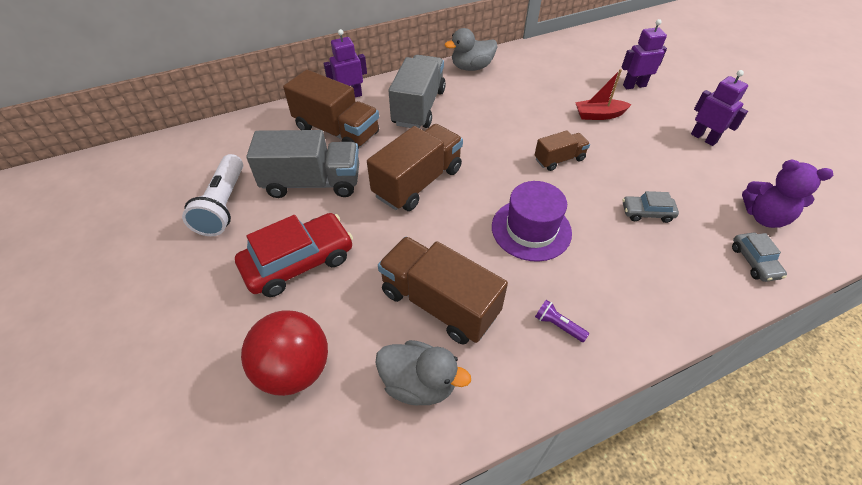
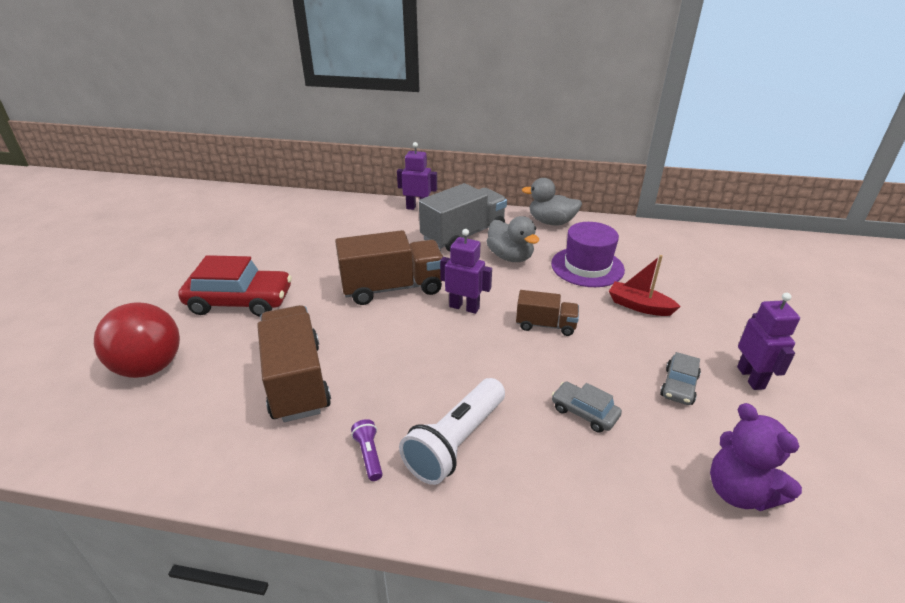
camera: 35 degrees right, 15 degrees down
white flashlight [182,154,243,236] -> white flashlight moved to [399,378,505,485]
grey truck [246,130,359,198] -> none
brown truck [283,69,379,149] -> none
grey duck [375,340,471,406] -> grey duck moved to [486,216,539,262]
purple hat [492,181,572,262] -> purple hat moved to [551,222,625,287]
purple robot [621,19,667,89] -> purple robot moved to [440,229,492,314]
grey car [732,233,787,282] -> grey car moved to [660,352,701,405]

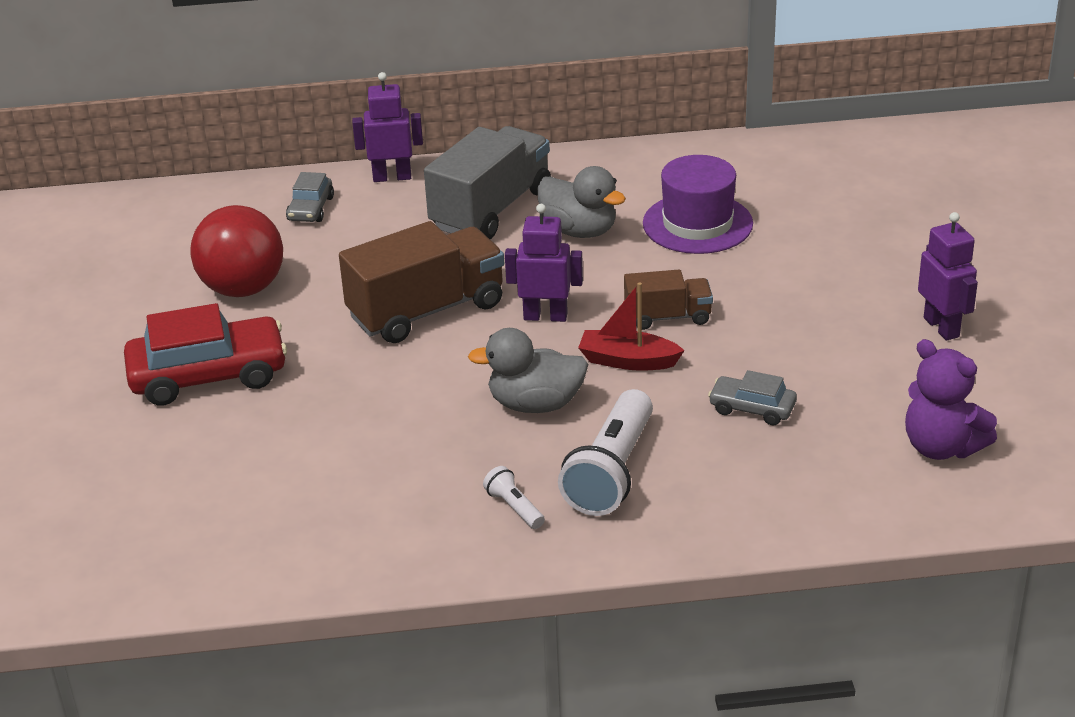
camera: 15 degrees left, 0 degrees up
red ball [94,302,180,378] -> red ball moved to [191,205,283,297]
brown truck [257,305,331,422] -> none
purple flashlight [351,419,383,481] -> white flashlight [483,466,545,529]
grey duck [522,178,582,225] -> grey duck moved to [468,328,588,413]
red boat [609,255,681,316] -> red boat moved to [578,282,685,371]
grey car [660,352,701,405] -> grey car moved to [286,172,334,222]

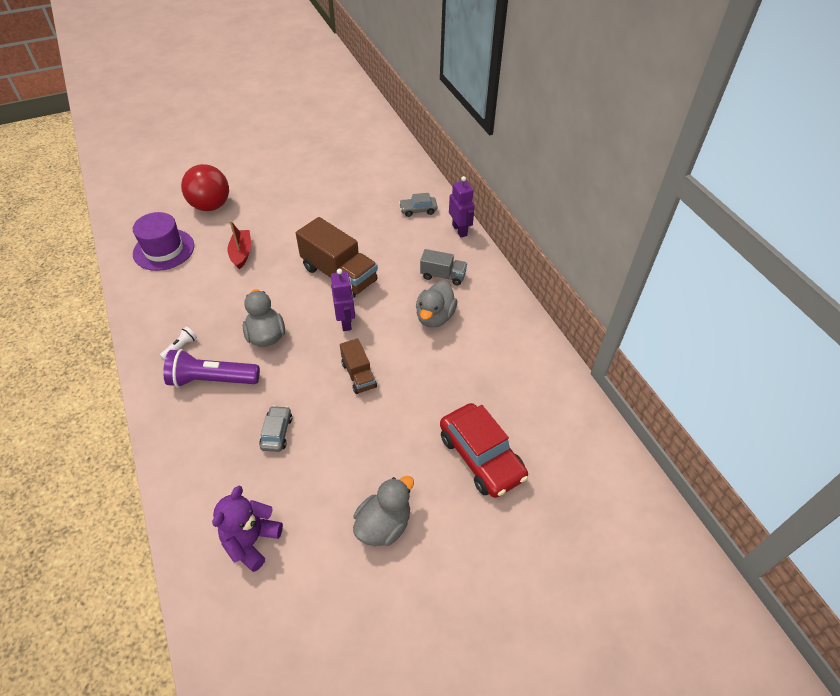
camera: 70 degrees right, 15 degrees up
red car [124,303,287,406] -> red car moved to [440,403,528,498]
red ball [191,205,283,297] -> red ball moved to [181,164,229,211]
grey truck [424,126,551,239] -> grey truck [420,249,467,286], size x0.55
white flashlight [558,389,653,516] -> purple flashlight [163,349,260,388]
red boat [578,282,685,371] -> red boat moved to [227,220,251,270]
purple hat [643,155,753,254] -> purple hat moved to [133,212,194,271]
purple robot [918,212,978,341] -> grey duck [353,476,414,546]

